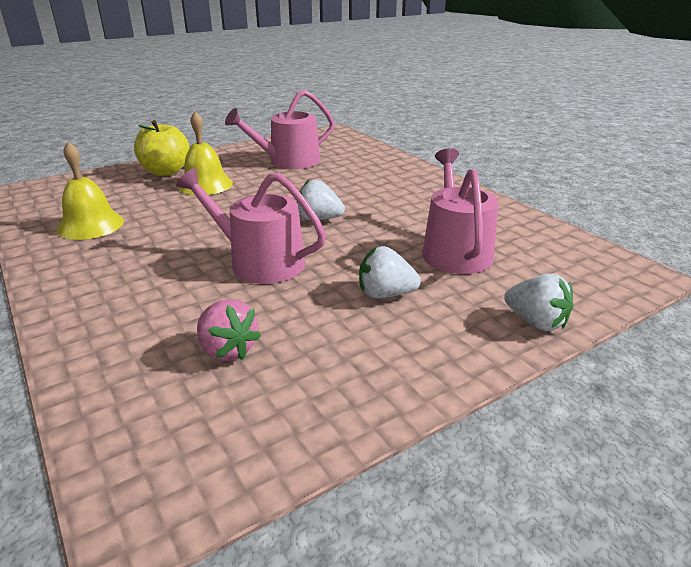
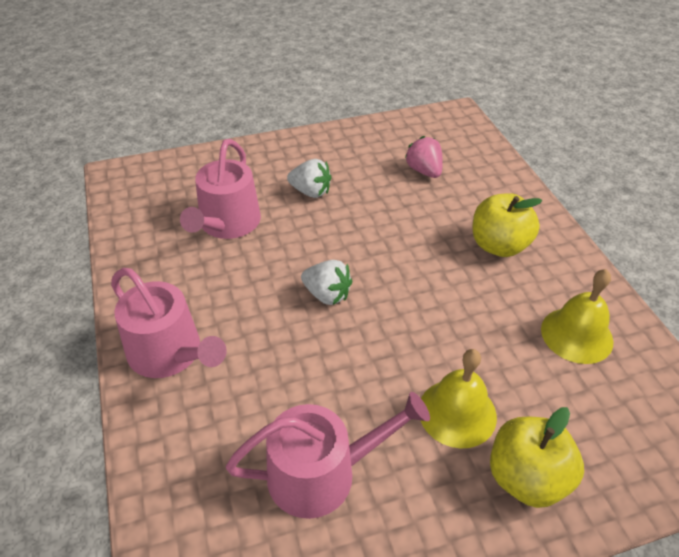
camera: 165 degrees left, 15 degrees up
pink watering can [176,168,326,284] -> pink watering can moved to [111,268,227,378]
white strawberry [504,273,573,331] -> none
none -> yellow apple [472,193,542,257]

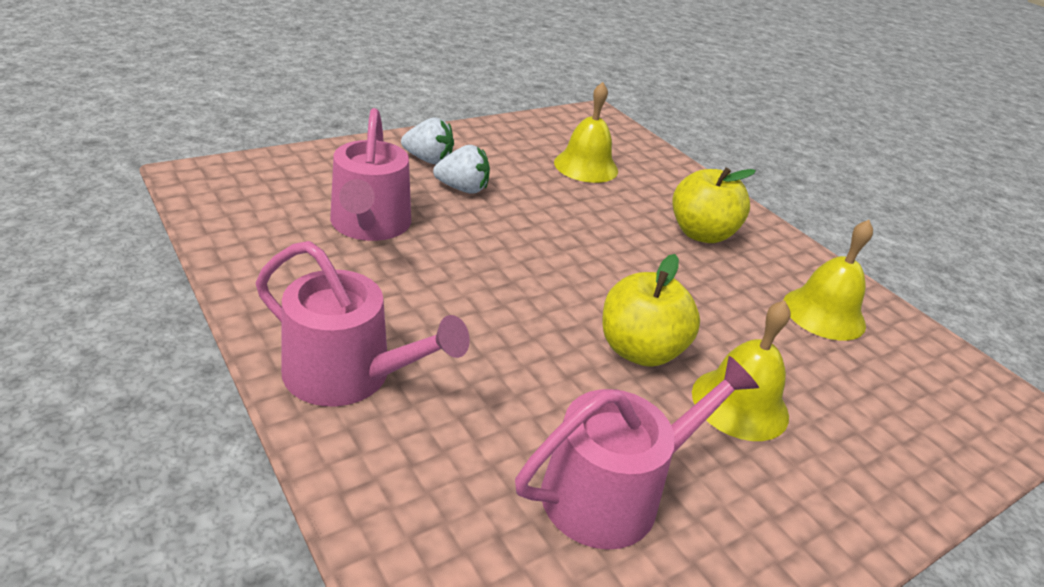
camera: 20 degrees left, 10 degrees down
white strawberry [301,260,352,305] -> white strawberry moved to [401,118,454,164]
pink strawberry [405,136,443,178] -> yellow bell [554,82,618,183]
yellow apple [490,407,584,508] -> yellow apple moved to [602,254,700,367]

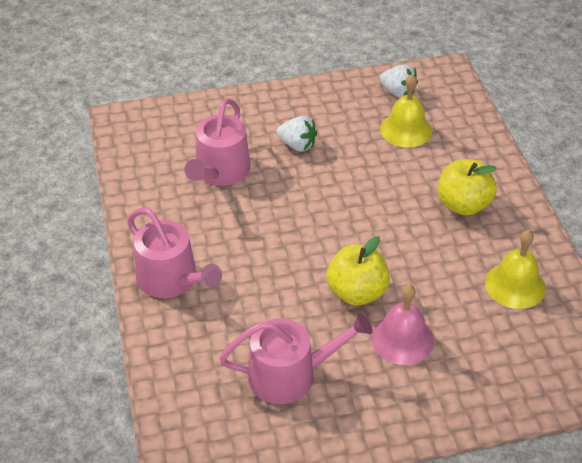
camera: 25 degrees right, 10 degrees up
white strawberry [401,118,454,164] -> white strawberry moved to [379,64,418,98]
yellow bell [692,300,791,441] -> pink bell [371,284,434,365]

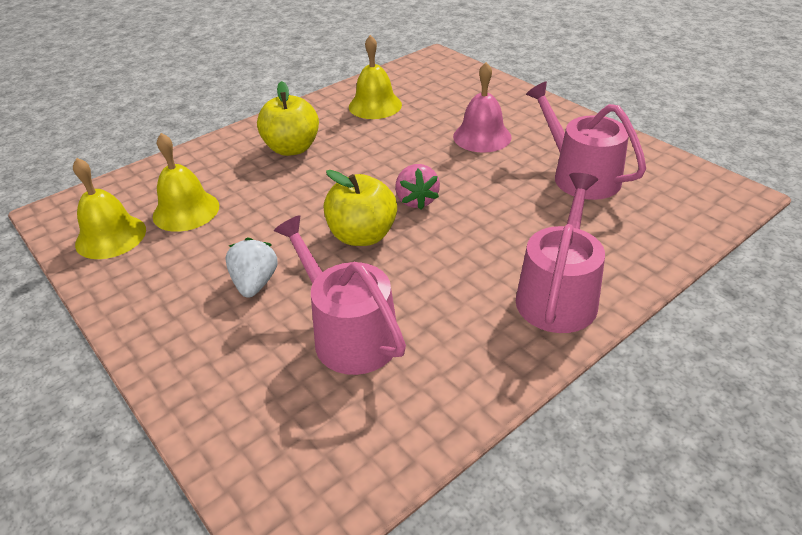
camera: 115 degrees left, 5 degrees down
pink watering can [184,98,250,186] -> pink watering can turned 120 degrees counterclockwise [274,215,406,375]
yellow apple [327,236,390,305] -> yellow apple moved to [324,170,397,246]
white strawberry [379,64,418,98] -> yellow bell [73,158,146,259]
none -> pink strawberry [395,164,440,210]

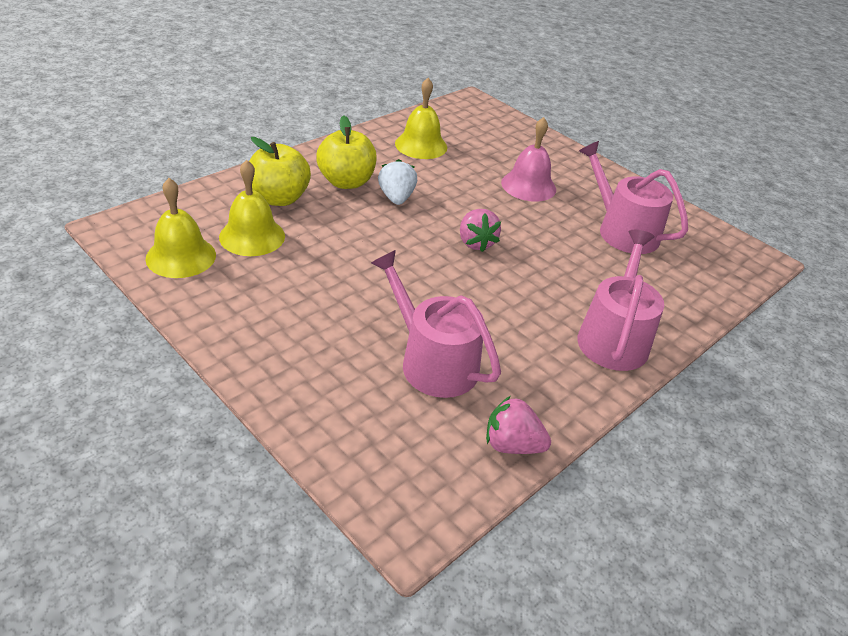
camera: 10 degrees left, 0 degrees up
white strawberry [225,238,278,298] -> white strawberry moved to [378,159,417,205]
yellow apple [324,170,397,246] -> yellow apple moved to [249,137,311,206]
none -> pink strawberry [486,396,551,454]

